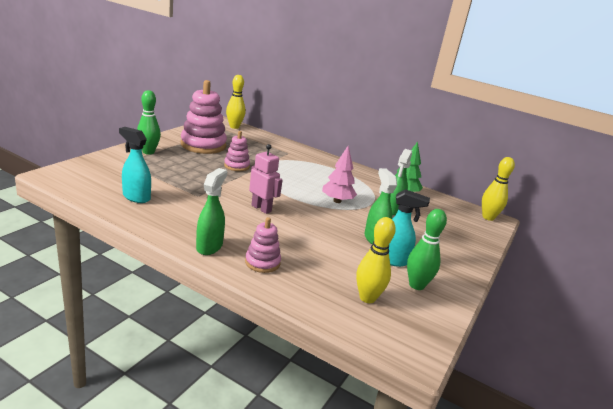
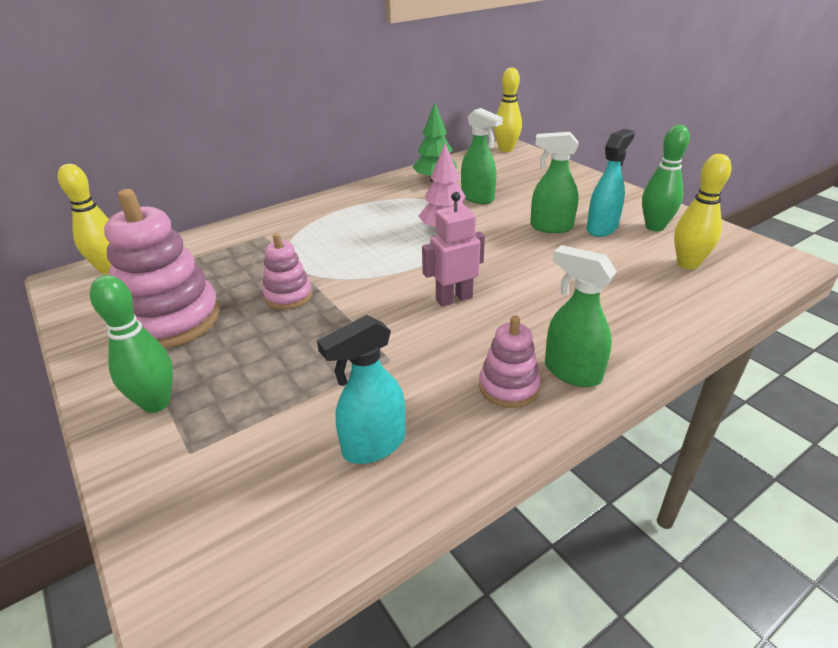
camera: 60 degrees left, 10 degrees up
pink stacking toy [245,217,281,273] -> pink stacking toy moved to [479,316,540,408]

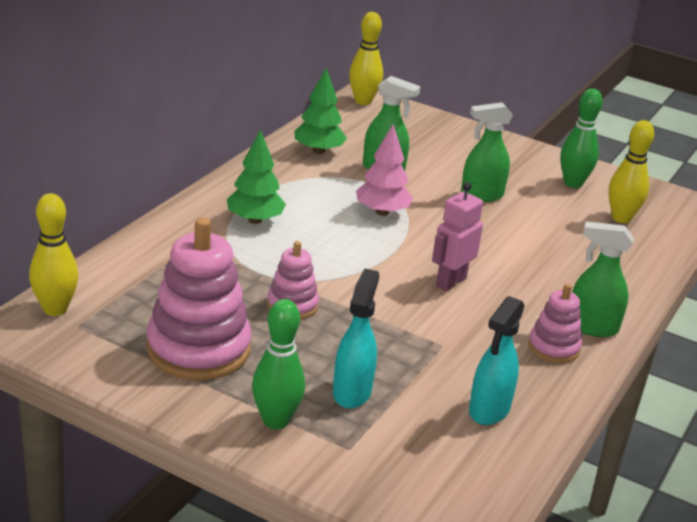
camera: 30 degrees left, 5 degrees down
turquoise spray bottle [586,129,635,237] -> turquoise spray bottle moved to [333,268,379,409]
none -> green tree [227,129,286,224]

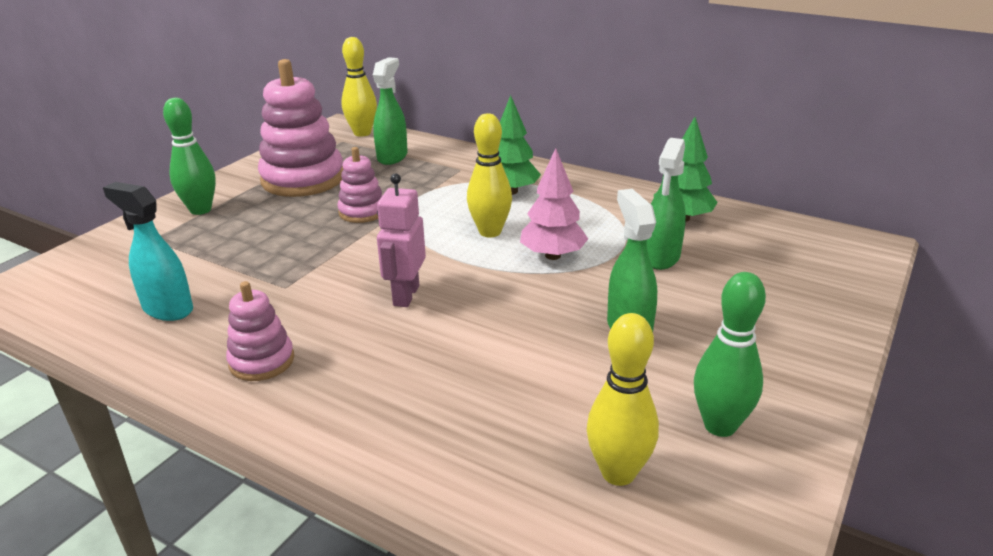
camera: 95 degrees right, 0 degrees up
turquoise spray bottle [333,268,379,409] -> none
yellow bowling pin [349,12,383,105] -> yellow bowling pin moved to [467,113,512,237]
pink robot [432,182,483,291] -> pink robot turned 120 degrees counterclockwise [377,173,426,307]
green spray bottle [572,221,634,337] -> green spray bottle moved to [373,57,408,165]

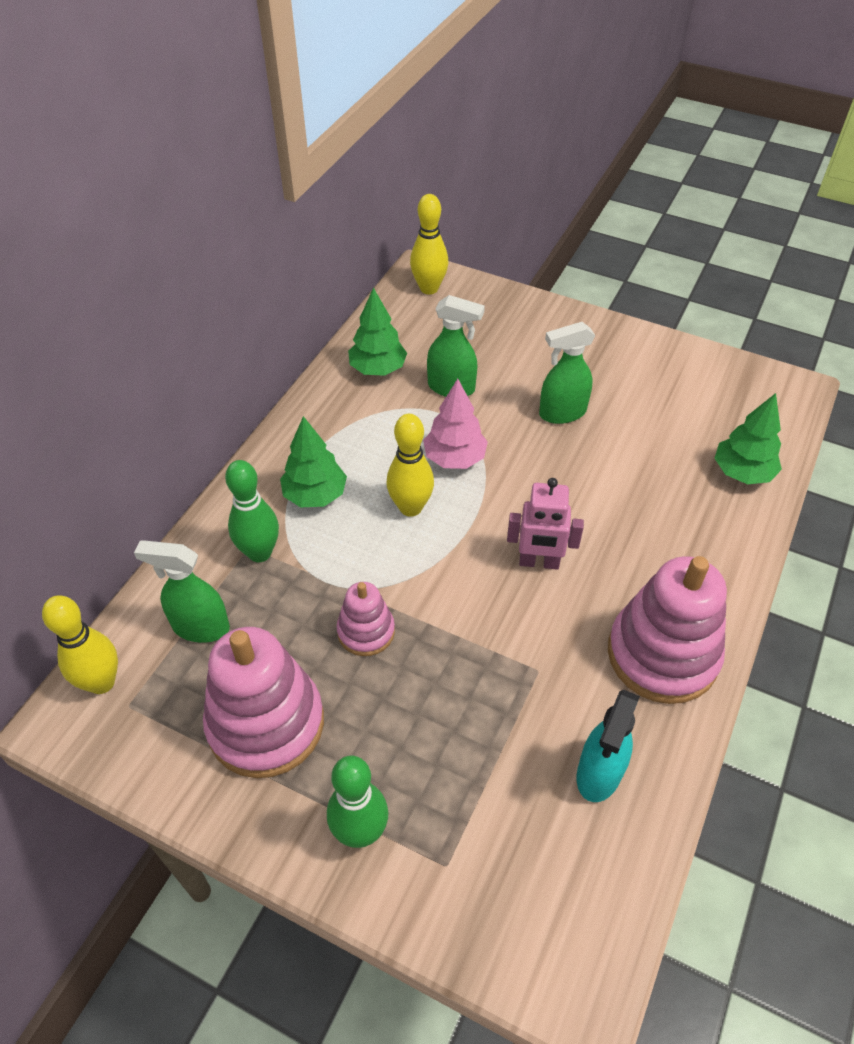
camera: 95 degrees left, 20 degrees up
pink stacking toy [226,281,294,381] -> pink stacking toy [608,556,727,704], size x1.89
yellow bowling pin [587,313,659,486] -> yellow bowling pin moved to [410,194,449,295]
green bowling pin [694,272,766,437] -> green bowling pin moved to [225,460,279,562]
none -> green tree [714,393,782,484]

